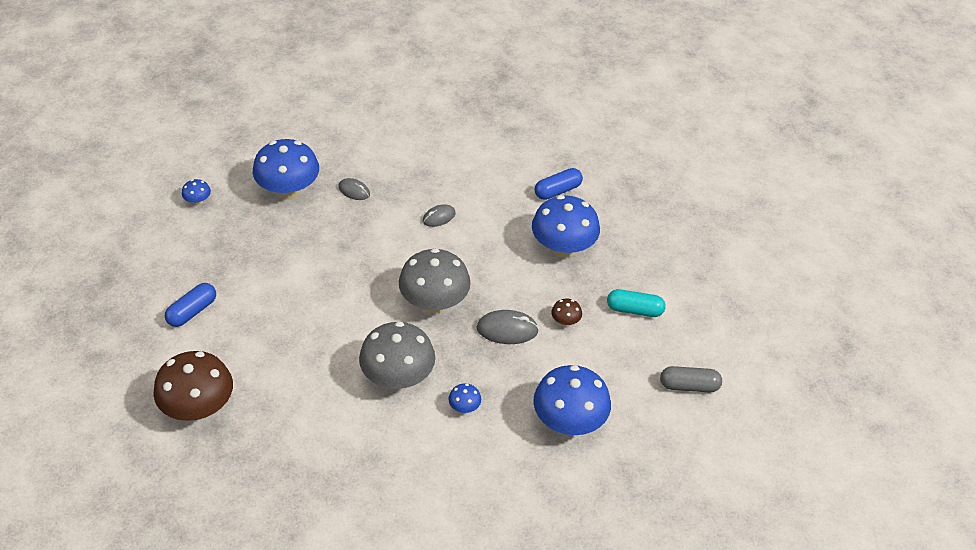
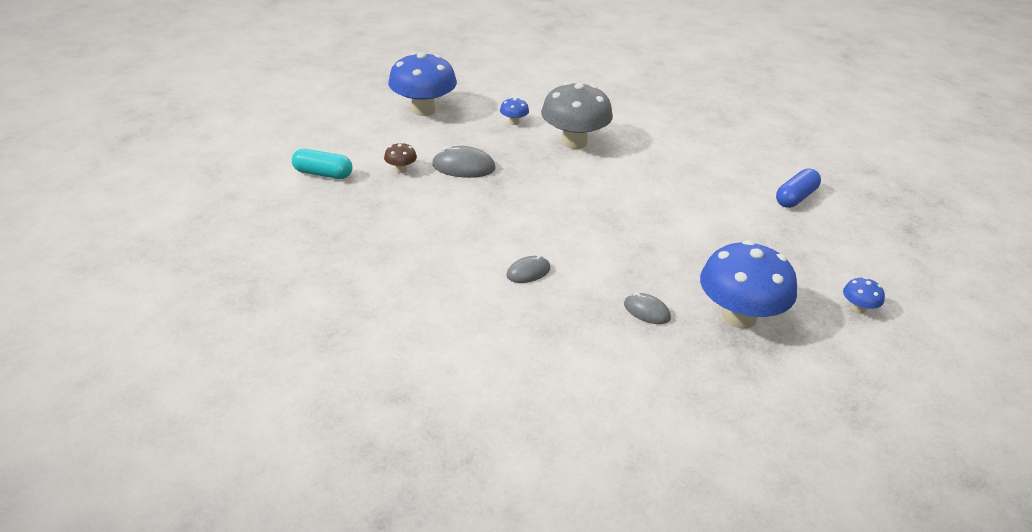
camera: 175 degrees left, 10 degrees down
brown mushroom [153,351,233,421] -> none
grey mushroom [399,248,471,314] -> none
blue mushroom [532,195,600,258] -> none
blue capsule [535,168,583,200] -> none
grey capsule [660,366,722,393] -> none

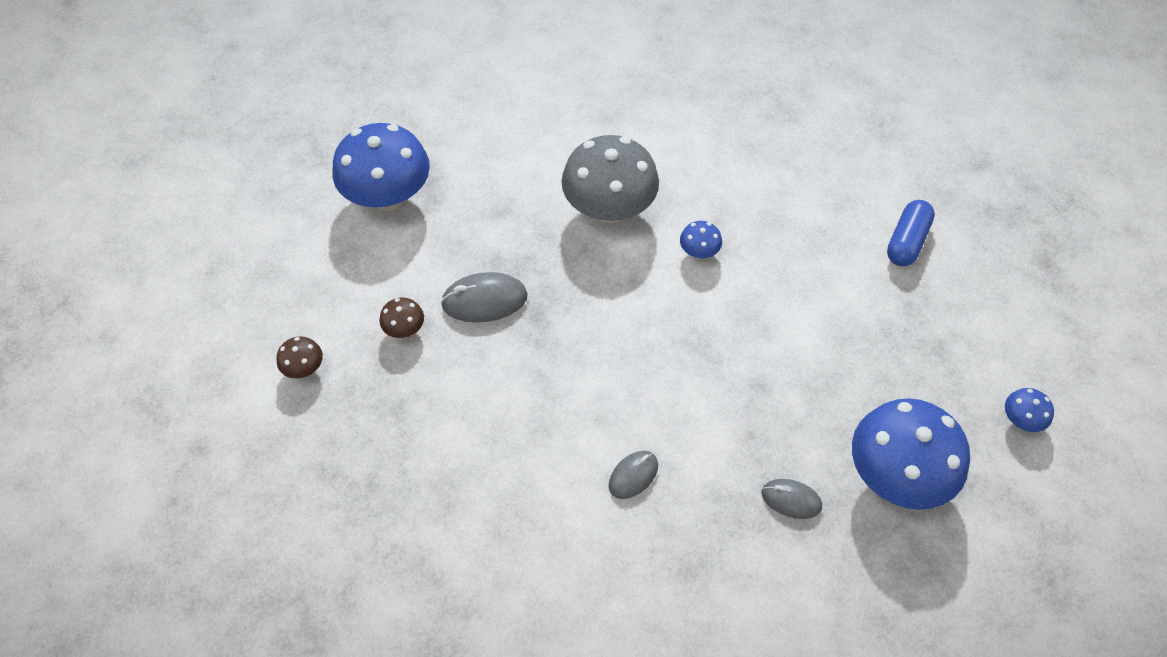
camera: 15 degrees left, 20 degrees up
turquoise capsule [292,149,352,179] -> brown mushroom [277,336,323,379]
blue mushroom [500,97,529,125] -> blue mushroom moved to [680,221,722,259]

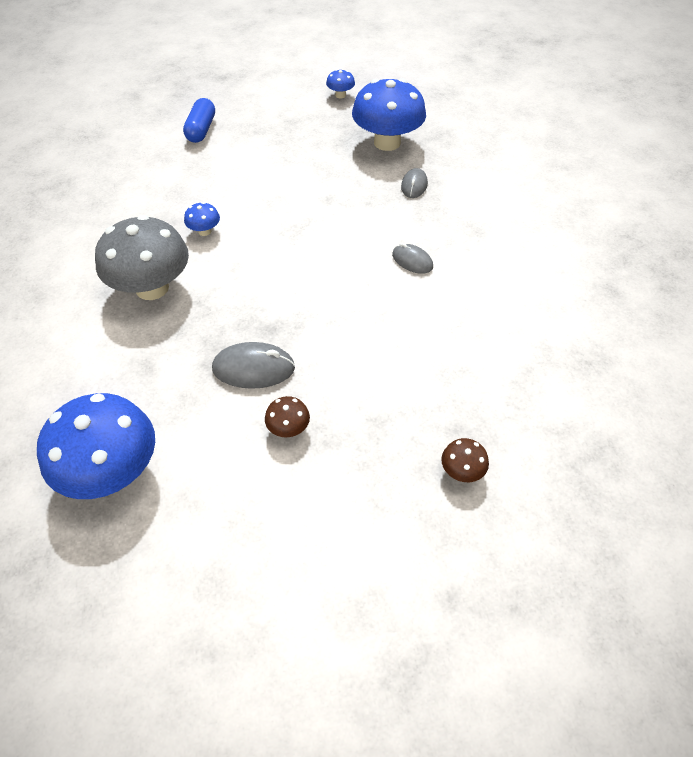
camera: 95 degrees left, 5 degrees down
brown mushroom [277,336,323,379] -> brown mushroom moved to [441,438,489,482]
grey mouse [441,272,528,323] -> grey mouse turned 75 degrees counterclockwise [212,342,295,389]
blue capsule [887,200,935,266] -> blue capsule turned 75 degrees clockwise [183,98,215,143]

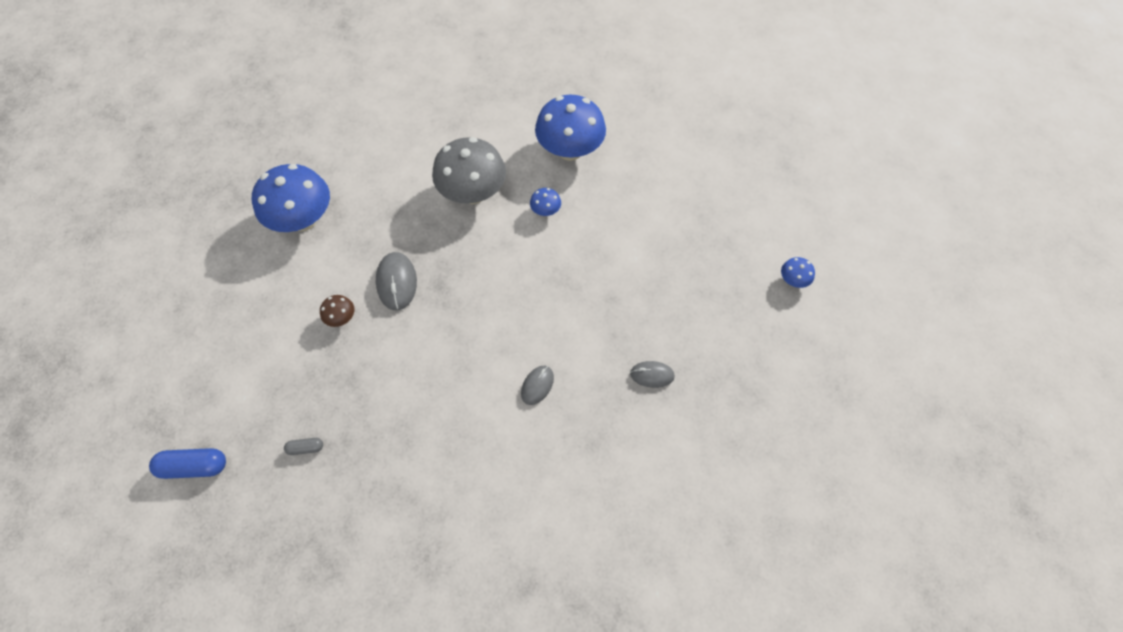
camera: 80 degrees right, 10 degrees up
blue capsule [183,98,215,143] -> blue capsule moved to [149,448,226,479]
blue mushroom [352,79,426,151] -> blue mushroom moved to [535,95,606,161]
brown mushroom [441,438,489,482] -> grey capsule [284,438,323,455]

